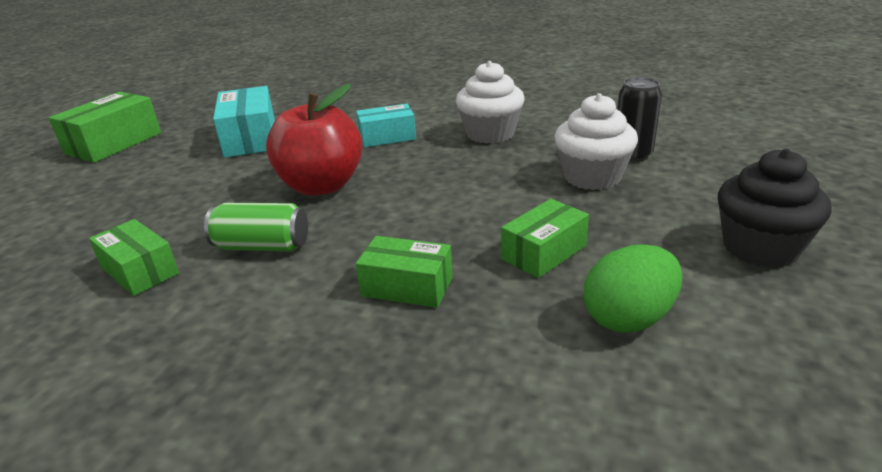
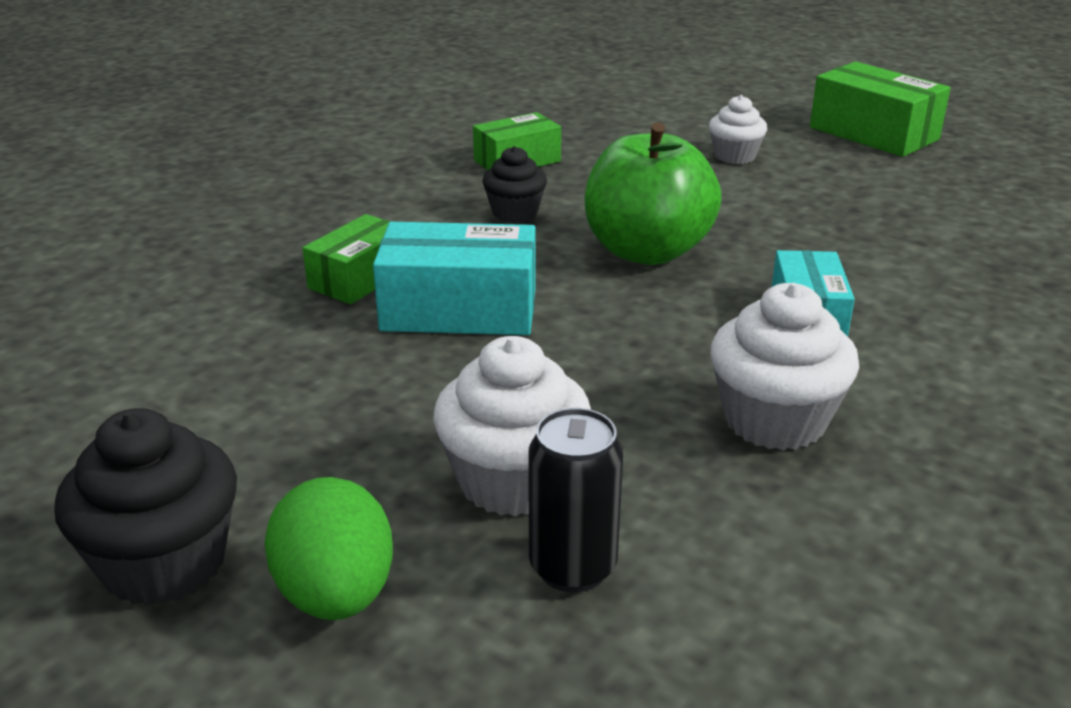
camera: 105 degrees right, 0 degrees up
green can [204,203,308,251] -> black cupcake [483,146,547,222]
turquoise box [213,86,275,158] -> turquoise box moved to [373,222,535,335]
red apple [266,84,363,196] -> green apple [584,122,722,265]
green box [501,199,589,278] -> none
green egg [584,244,682,332] -> green egg moved to [264,477,393,620]
none -> white cupcake [709,95,767,164]

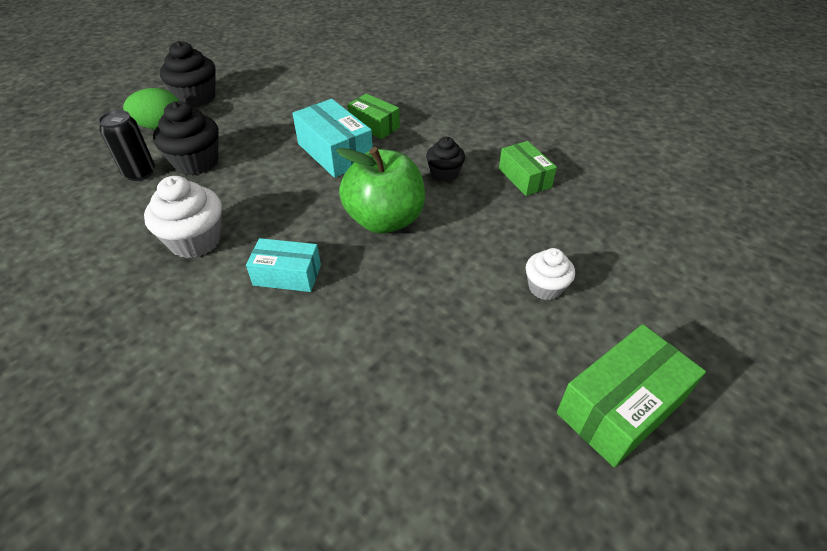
camera: 95 degrees right, 15 degrees up
turquoise box [373,222,535,335] -> turquoise box turned 45 degrees counterclockwise [292,99,373,178]
white cupcake [433,336,591,516] -> black cupcake [153,101,219,175]

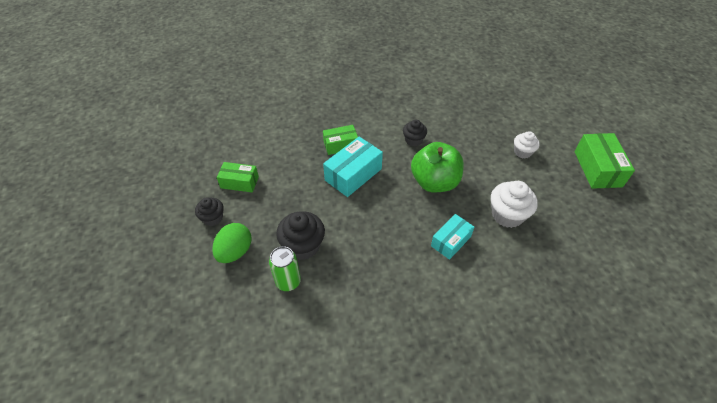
camera: 55 degrees left, 5 degrees up
black can [98,110,155,181] -> green can [269,246,301,291]
white cupcake [144,176,222,258] -> white cupcake moved to [491,181,538,228]
black cupcake [160,41,216,107] -> black cupcake [195,197,224,226], size x0.62
turquoise box [292,99,373,178] -> turquoise box turned 45 degrees counterclockwise [323,137,383,197]
green box [499,141,557,196] -> green box moved to [217,162,259,193]

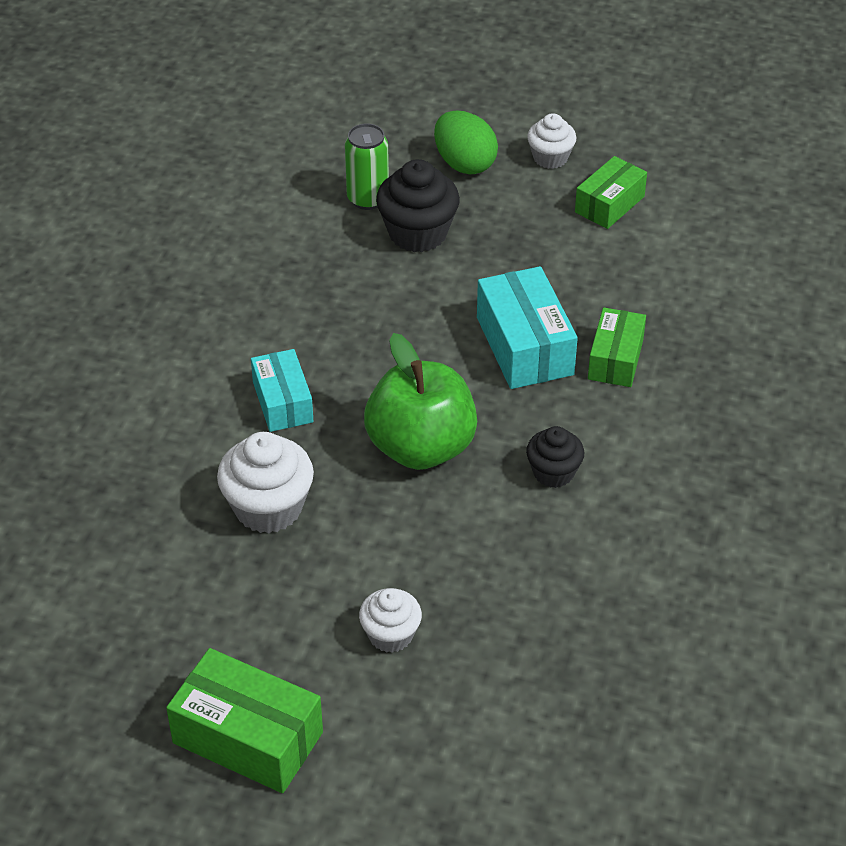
camera: 120 degrees right, 5 degrees down
black cupcake [195,197,224,226] -> white cupcake [527,113,577,169]

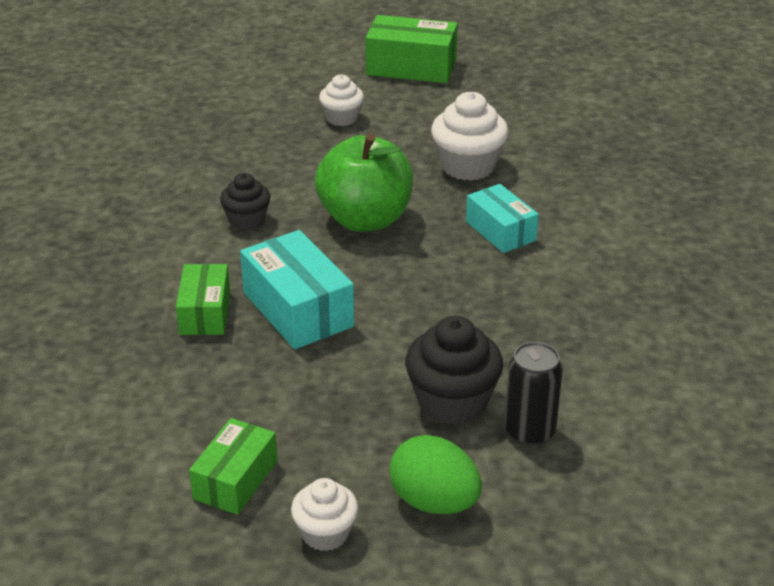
camera: 165 degrees right, 10 degrees down
green can [345,123,389,210] -> black can [504,342,563,446]

